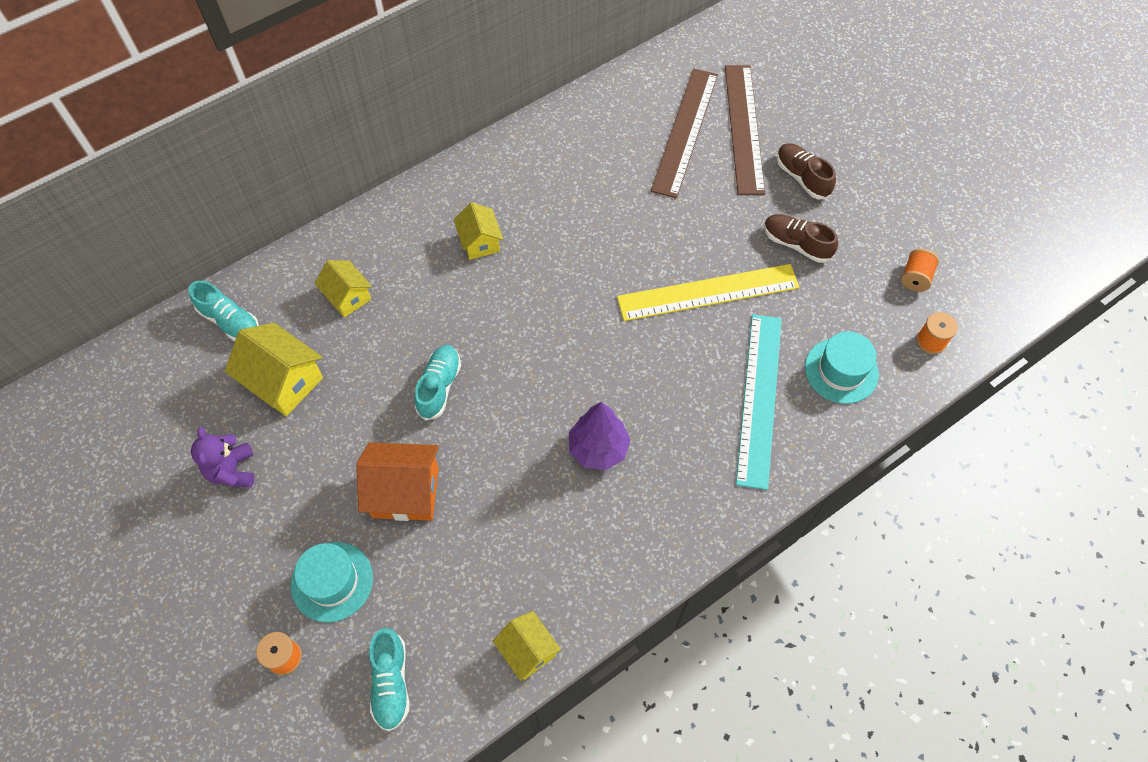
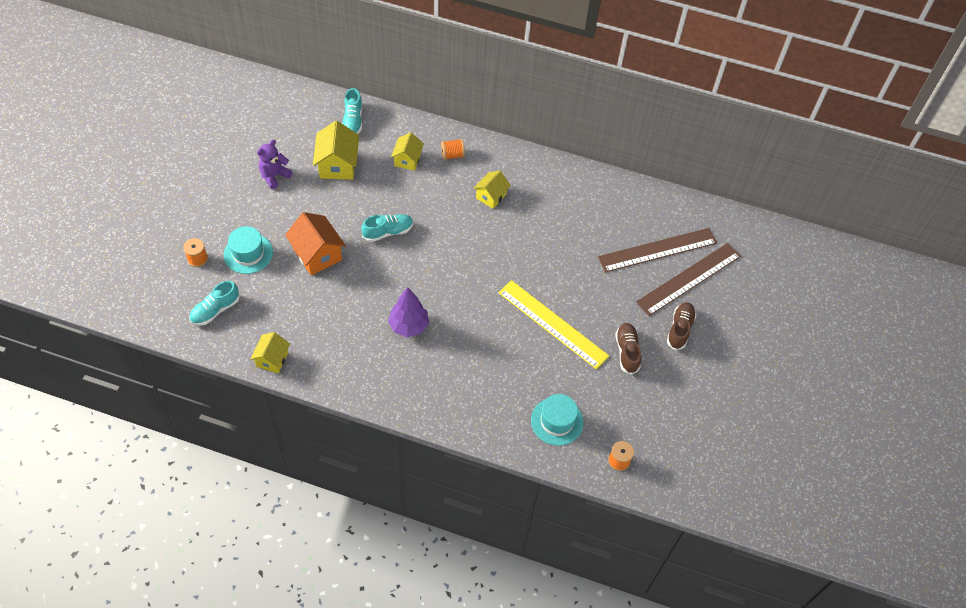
camera: 50 degrees right, 5 degrees down
turquoise ruler [736,314,782,490] -> none
orange spool [901,249,939,292] -> orange spool moved to [441,139,465,160]

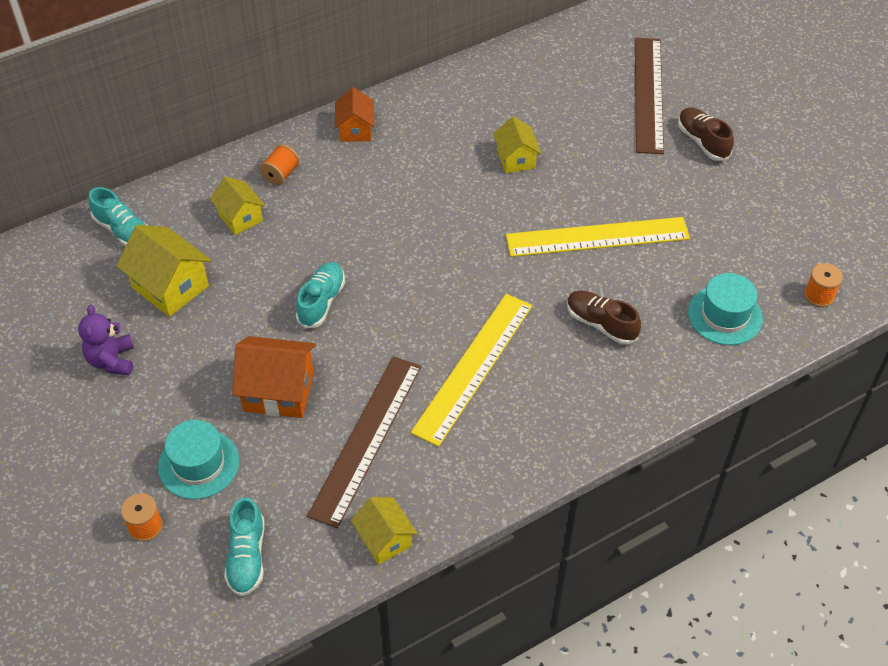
camera: 45 degrees left, 5 degrees down
purple tree [388,287,429,337] -> yellow ruler [411,294,533,447]
yellow house [473,171,511,209] -> yellow house moved to [493,117,541,173]
brown ruler [598,228,717,273] -> brown ruler moved to [307,356,422,528]
brown shoe [615,323,641,375] -> brown shoe moved to [567,291,641,345]
none -> orange house [335,87,374,142]

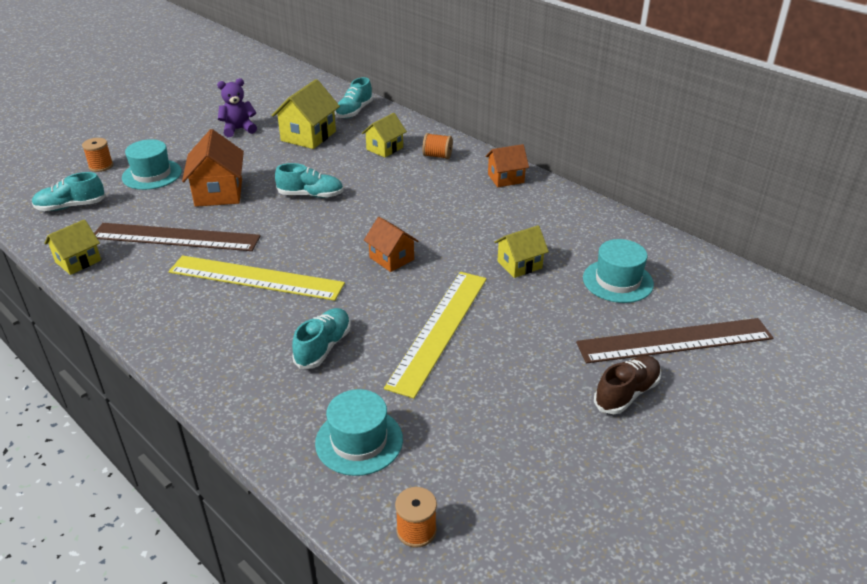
camera: 75 degrees right, 15 degrees down
yellow ruler [506,217,690,257] -> yellow ruler turned 45 degrees clockwise [384,272,487,399]
brown shoe [567,291,641,345] -> turquoise shoe [292,308,351,369]
none -> orange house [364,217,419,272]
none -> turquoise hat [583,239,654,303]

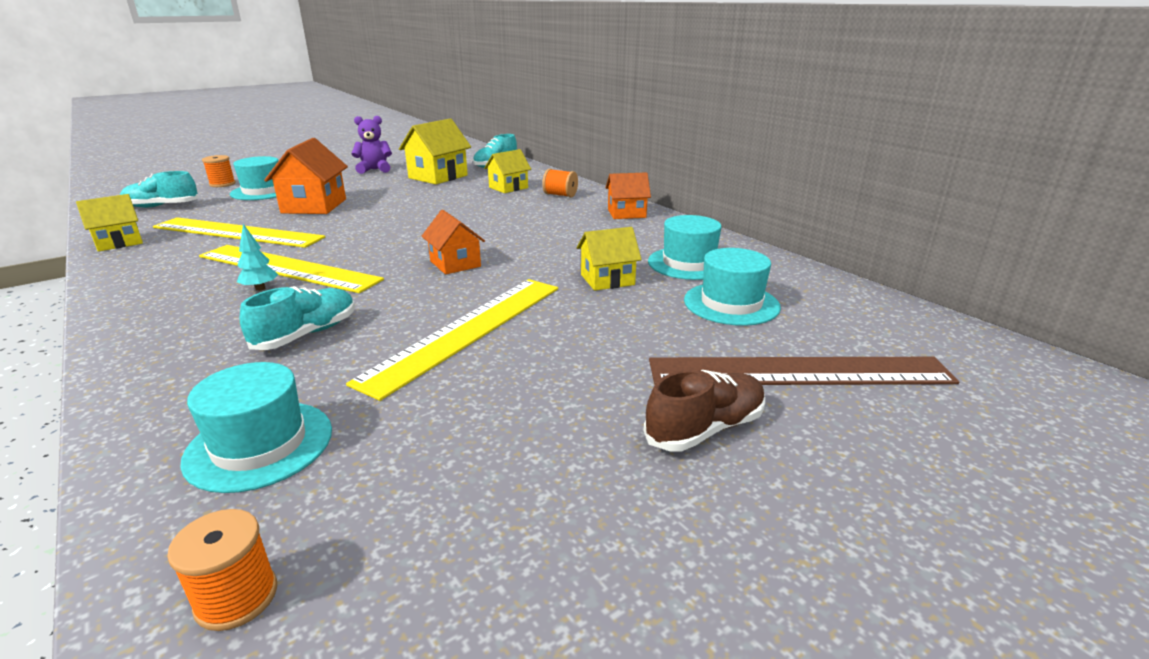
camera: 10 degrees right, 10 degrees down
brown ruler [94,223,260,251] -> yellow ruler [153,217,325,248]
turquoise shoe [275,163,344,198] -> none
none -> turquoise tree [237,224,278,291]
none -> turquoise hat [648,215,722,280]

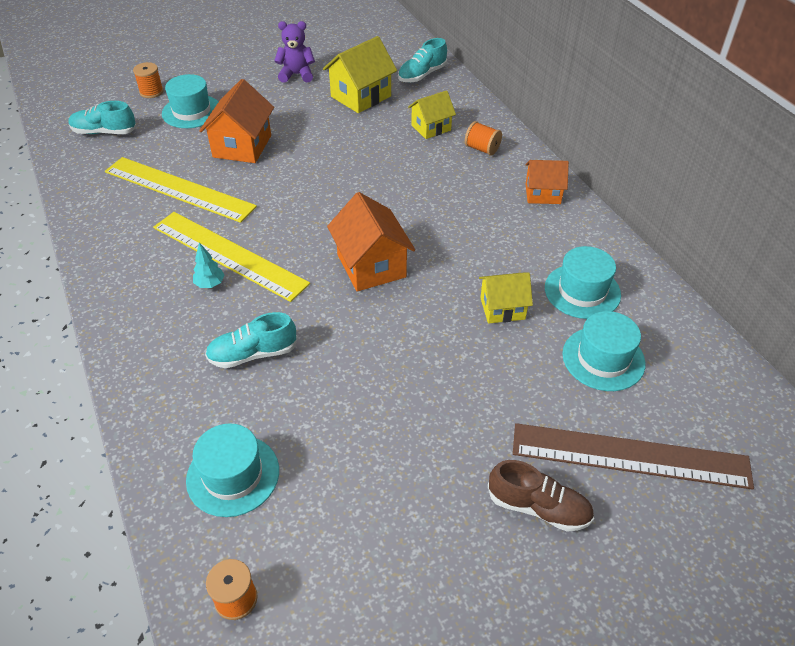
camera: 10 degrees right, 20 degrees up
yellow house [76,194,143,252] -> none
turquoise shoe [240,286,355,350] -> turquoise shoe turned 150 degrees counterclockwise [205,312,298,368]
yellow ruler [346,279,558,401] -> none
orange house [421,210,485,275] -> orange house [327,192,415,291], size x1.57
brown shoe [644,370,765,451] -> brown shoe turned 45 degrees clockwise [488,460,594,532]

